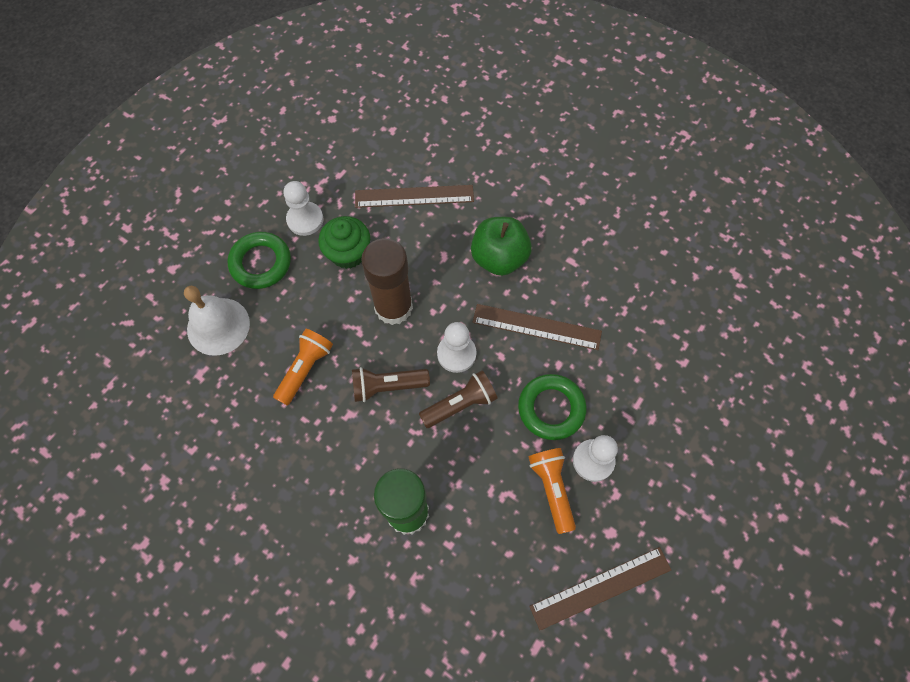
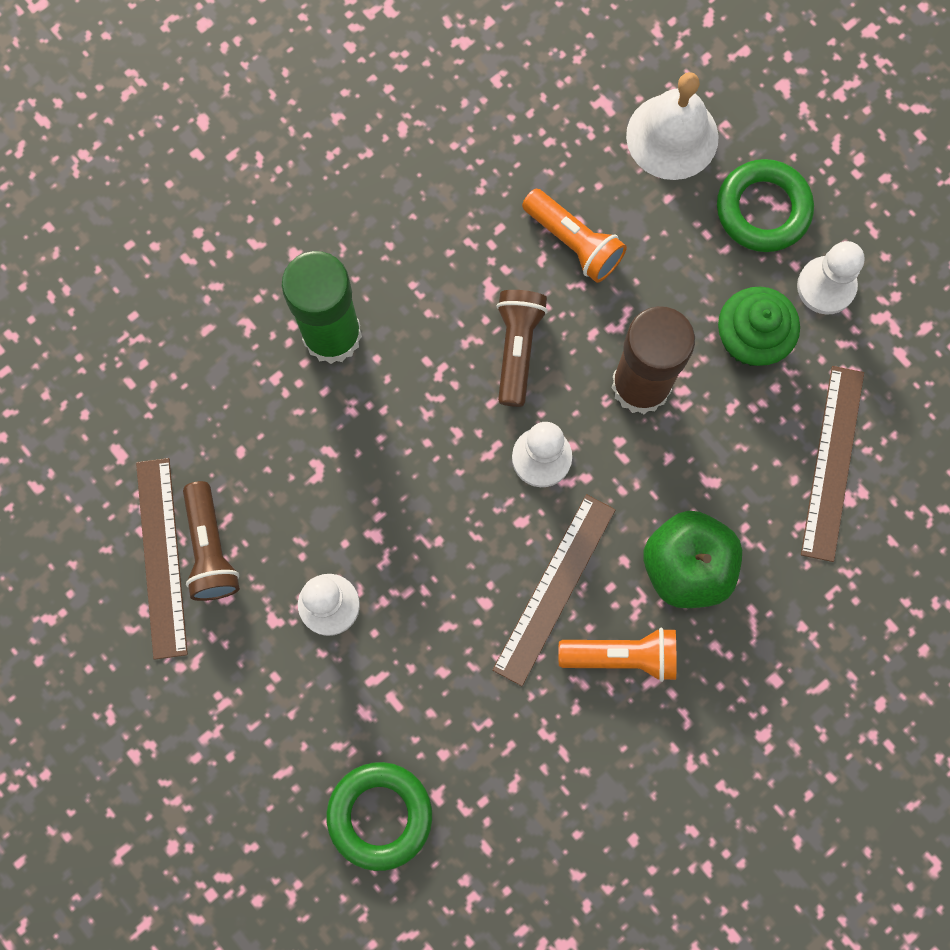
camera: 105 degrees right, 10 degrees up
brown flashlight [419,370,498,428] -> brown flashlight moved to [183,481,240,601]
green ring [518,374,587,440] -> green ring moved to [326,762,432,871]
orange flashlight [528,448,576,534] -> orange flashlight moved to [558,628,676,682]

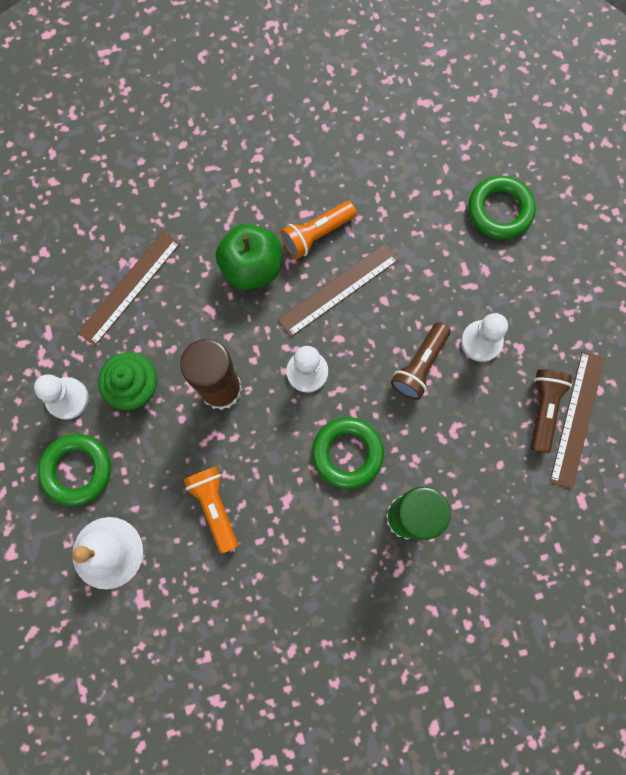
camera: 155 degrees left, 0 degrees up
brown flashlight [497,290,548,407] -> brown flashlight moved to [391,322,451,400]
orange flashlight [558,628,676,682] -> orange flashlight turned 60 degrees counterclockwise [281,201,357,259]
none -> green ring [312,417,384,489]

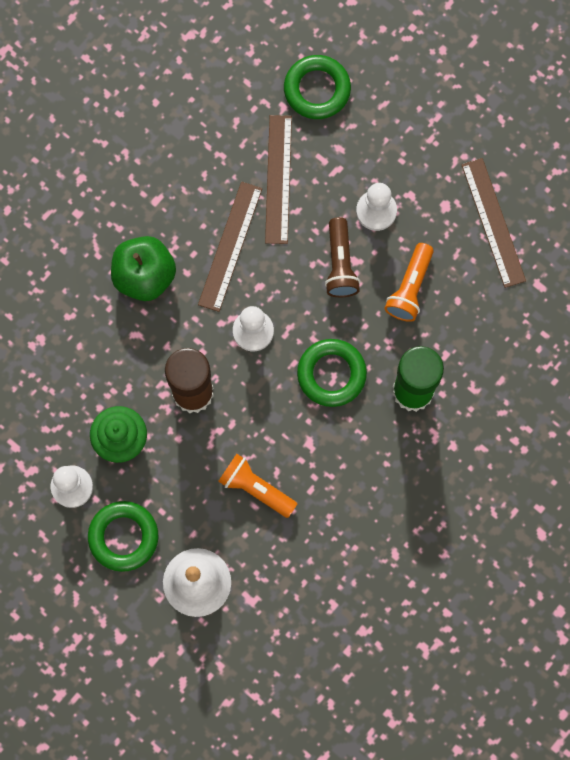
camera: 35 degrees left, 0 degrees up
brown ruler [78,231,181,346] -> brown ruler moved to [265,115,292,244]
orange flashlight [281,201,357,259] -> orange flashlight moved to [384,243,434,322]
brown flashlight [531,369,572,453] -> none

